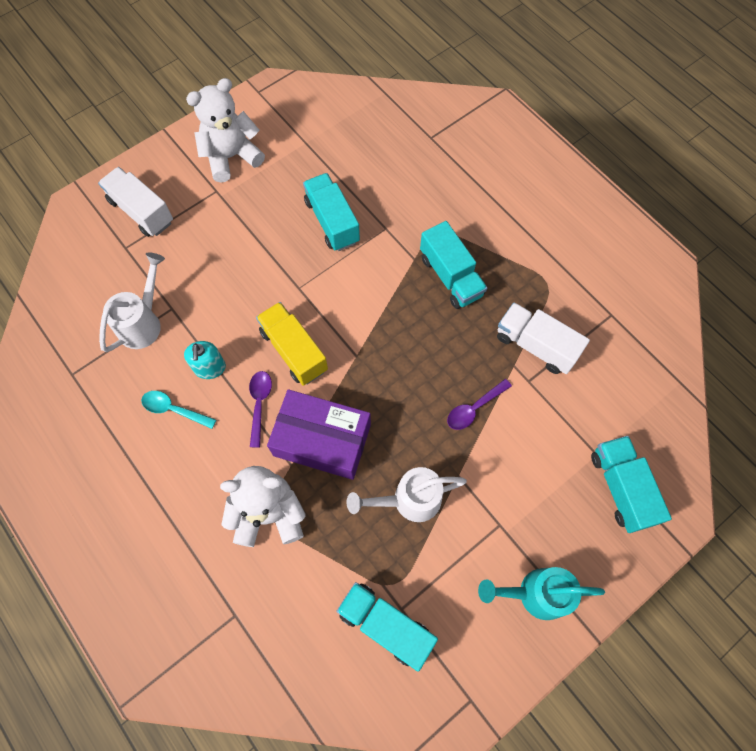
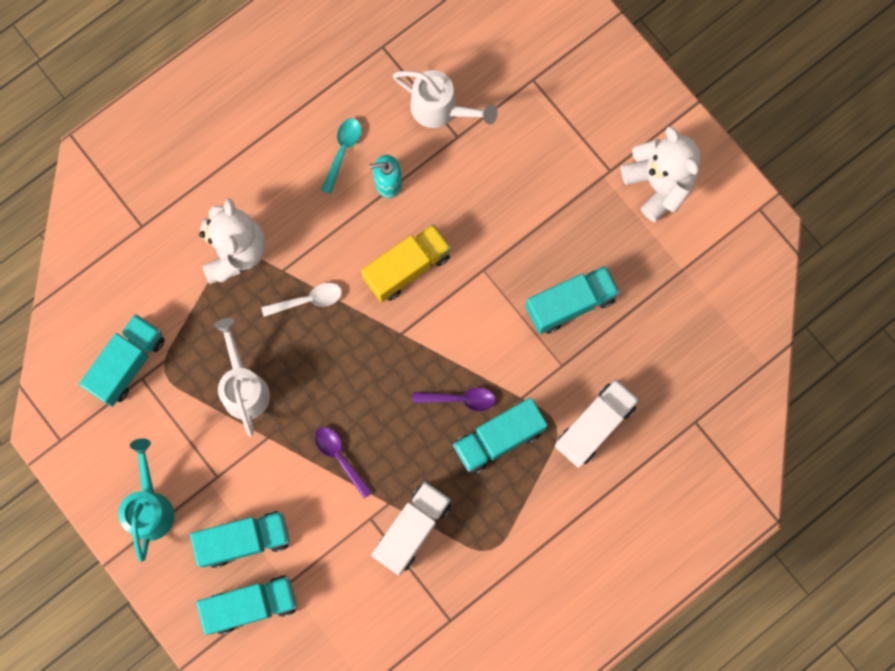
camera: 90 degrees right, 10 degrees up
white truck [98,167,173,237] -> white truck moved to [555,379,639,468]
purple spoon [249,371,272,448] -> purple spoon moved to [412,387,496,411]
purple box [267,389,371,480] -> white spoon [261,283,342,317]
none -> turquoise truck [190,511,290,568]

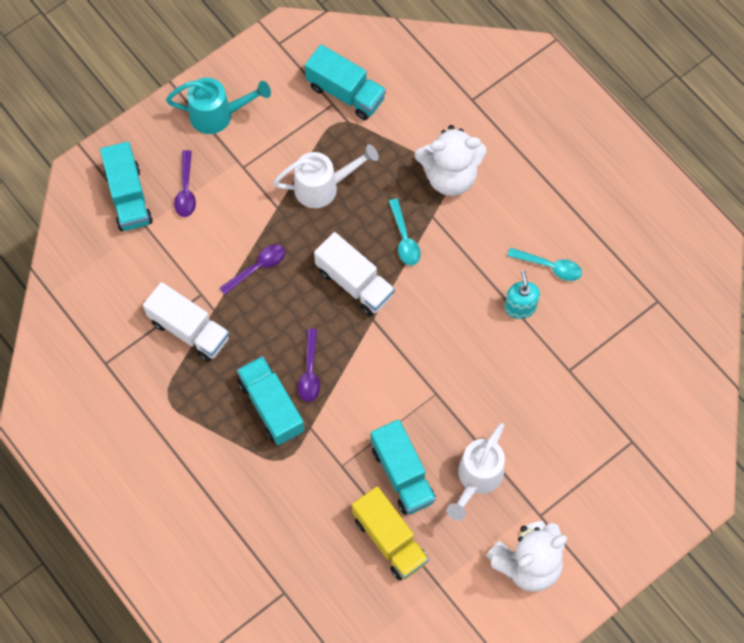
camera: 90 degrees right, 10 degrees down
turquoise truck [190,511,290,568] -> purple spoon [174,150,196,217]
white spoon [261,283,342,317] -> turquoise spoon [389,199,421,265]
yellow truck [361,224,451,302] -> yellow truck moved to [352,486,429,580]
white watering can [393,70,498,128] -> white watering can moved to [447,423,505,521]
white truck [555,379,639,468] -> white truck moved to [314,232,395,316]

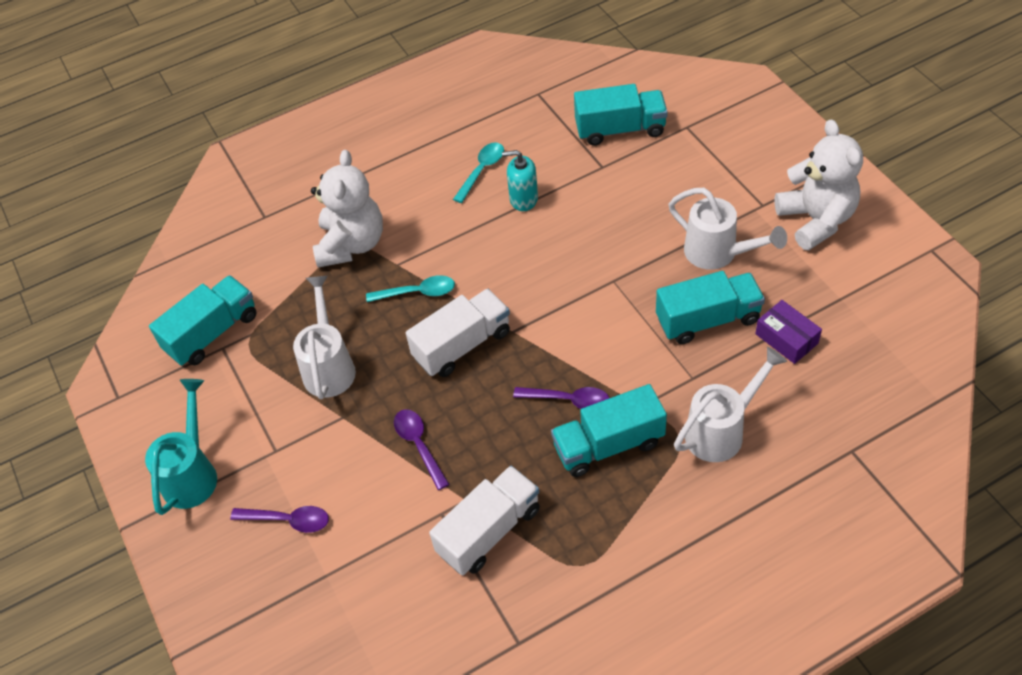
camera: 75 degrees left, 15 degrees down
turquoise truck [100,142,153,231] -> turquoise truck moved to [574,84,668,146]
yellow truck [352,486,429,580] -> purple box [755,300,822,364]
none -> white watering can [674,347,787,462]

